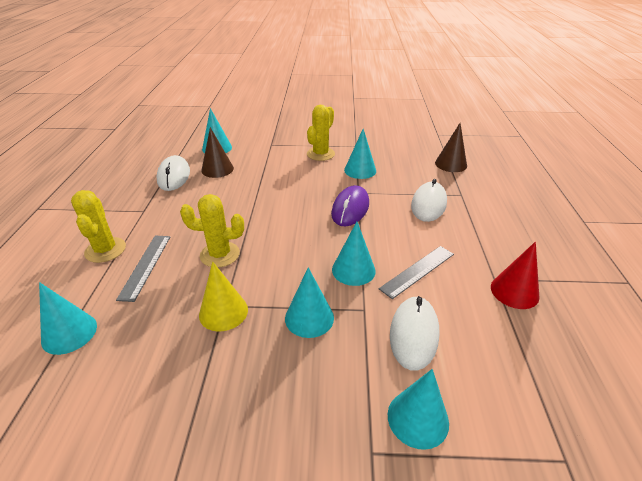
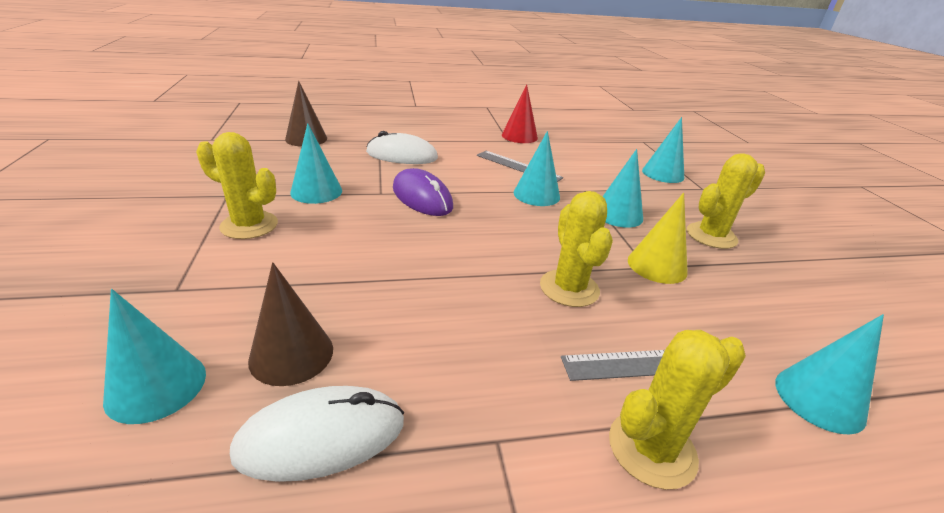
camera: 105 degrees left, 5 degrees down
purple mouse [331,185,369,226] -> purple mouse turned 45 degrees clockwise [393,168,453,216]
white mouse [390,296,440,371] -> none
none -> yellow cactus [687,153,765,249]

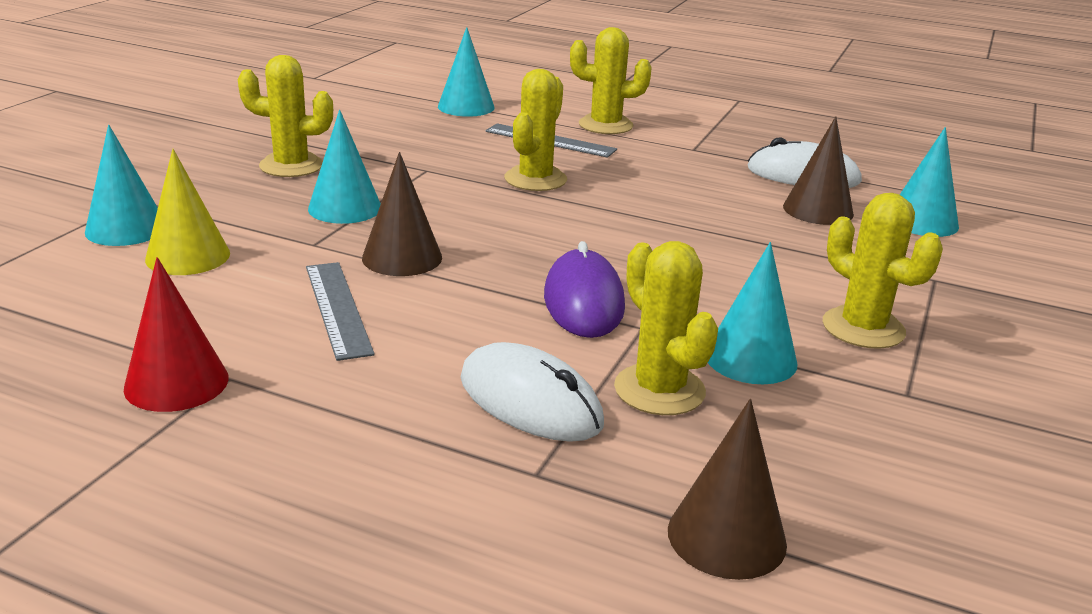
camera: 145 degrees left, 5 degrees down
turquoise cone [514,131,560,206] -> brown cone [362,152,442,276]
yellow cone [628,193,688,284] -> yellow cone moved to [145,149,230,275]
none -> yellow cactus [614,241,718,415]

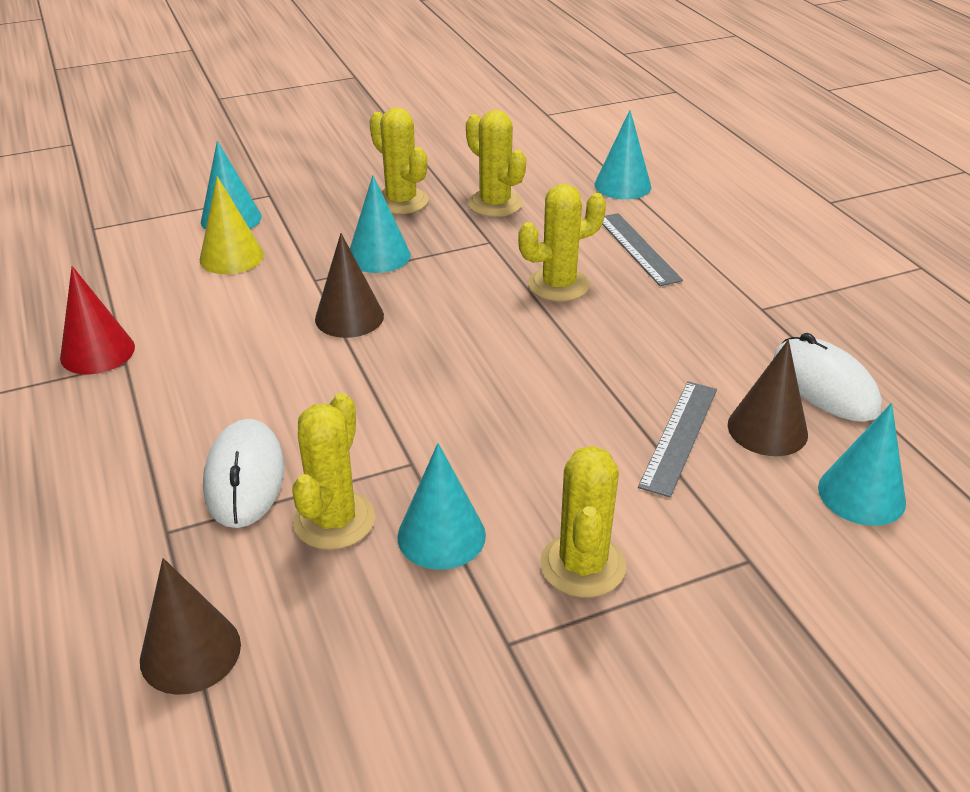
camera: 45 degrees right, 10 degrees up
grey ruler [306,262,375,361] -> grey ruler moved to [638,381,717,498]
purple mouse [544,241,625,338] -> none
yellow cactus [570,27,652,134] -> yellow cactus moved to [466,110,526,217]

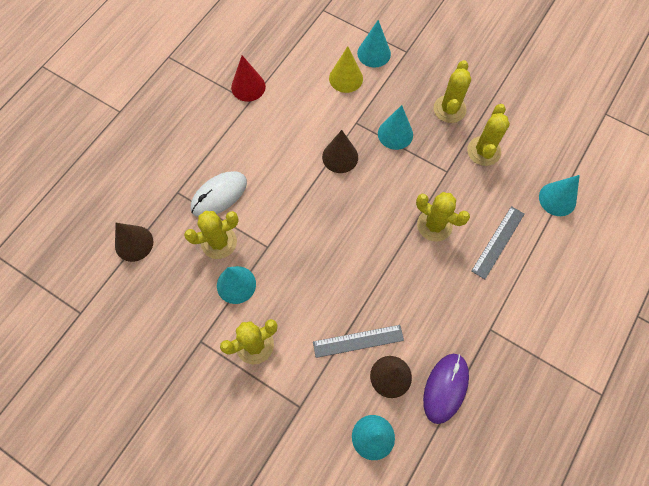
camera: 55 degrees right, 30 degrees up
white mouse [773,333,882,422] -> purple mouse [423,354,469,424]

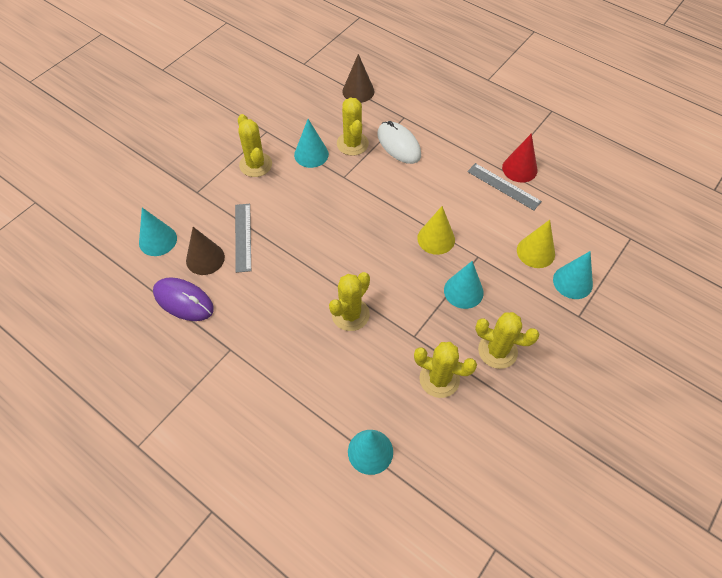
camera: 95 degrees right, 10 degrees down
brown cone [322,130,358,173] -> yellow cone [417,206,455,255]
grey ruler [471,206,525,279] -> grey ruler moved to [467,163,542,210]

